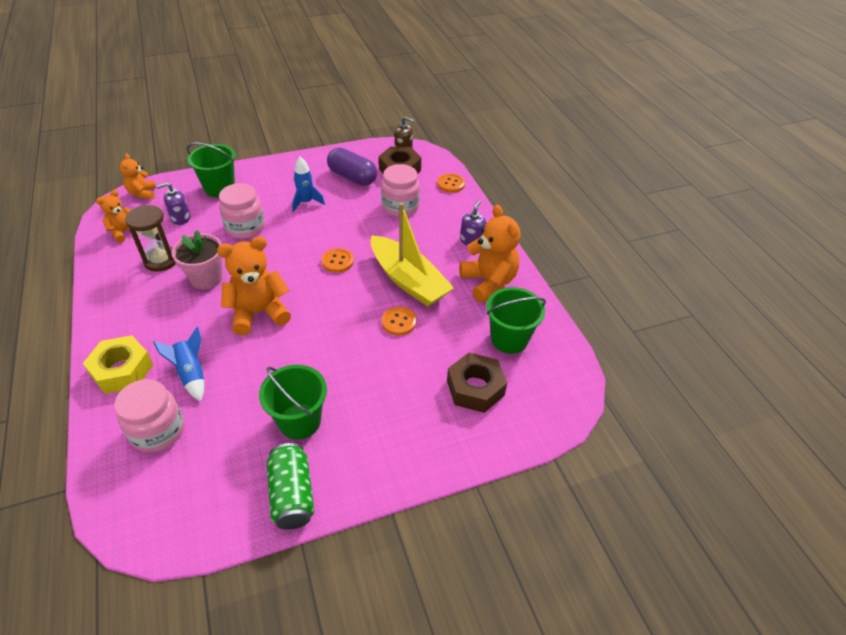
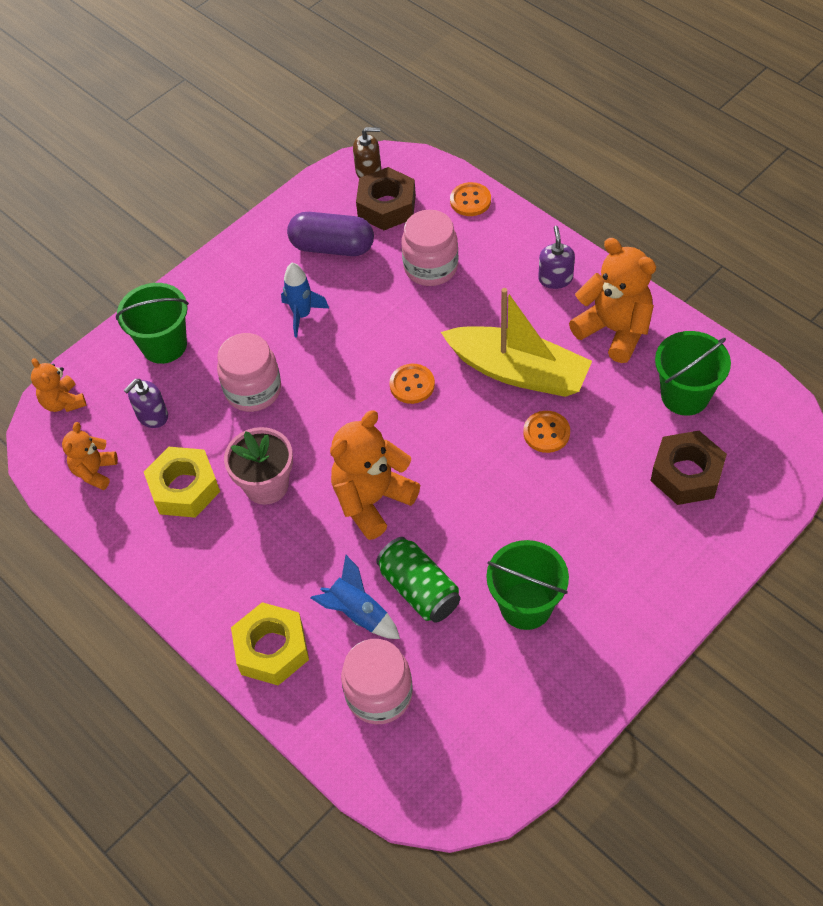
camera: 20 degrees left, 10 degrees up
brown hourglass [125,205,176,272] -> yellow nut [144,447,220,518]
green can [267,443,314,530] -> green can moved to [376,537,460,623]

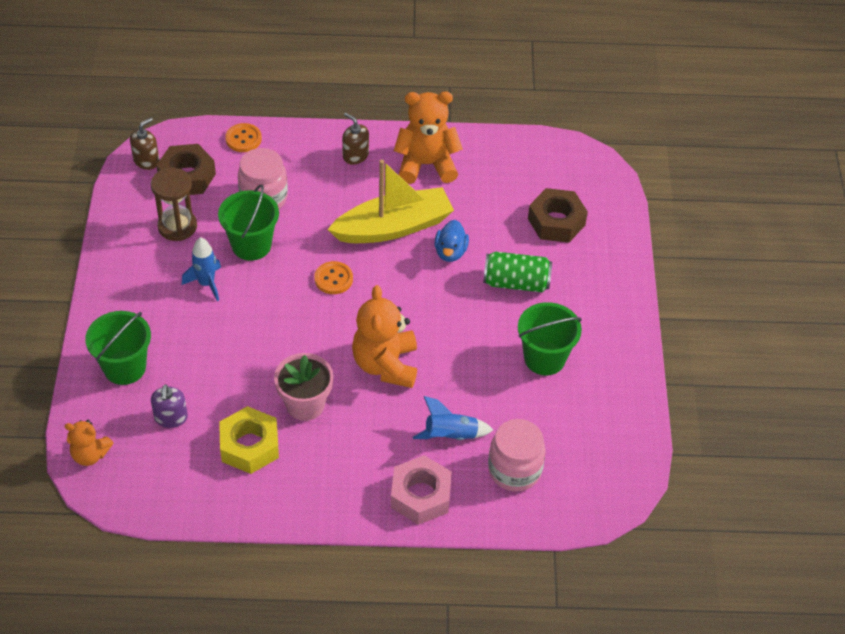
camera: 50 degrees left, 5 degrees down
orange teddy bear [62,422,118,490] -> none
pink jar [217,333,281,412] -> none
yellow nut [231,602,309,686] -> pink nut [391,455,452,525]
purple capsule [287,212,374,256] -> brown hourglass [151,167,197,241]
green can [376,537,460,623] -> green can moved to [483,252,552,293]
orange button [523,411,570,453] -> blue duck [434,220,469,262]
purple soap dispenser [538,226,575,289] -> brown soap dispenser [342,113,369,165]
green bucket [655,331,731,416] -> green bucket moved to [218,184,279,261]

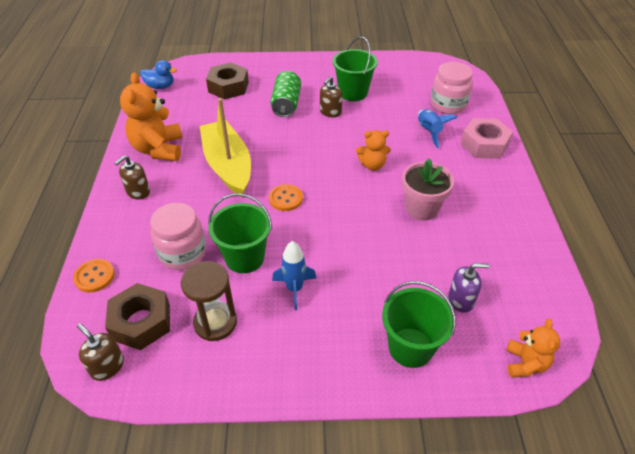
camera: 90 degrees left, 5 degrees down
yellow nut [219,406,279,474] -> none
orange teddy bear [352,285,417,388] -> orange teddy bear [356,130,391,171], size x0.57
blue duck [434,220,469,262] -> blue duck moved to [140,60,177,89]
none -> brown soap dispenser [320,76,342,117]

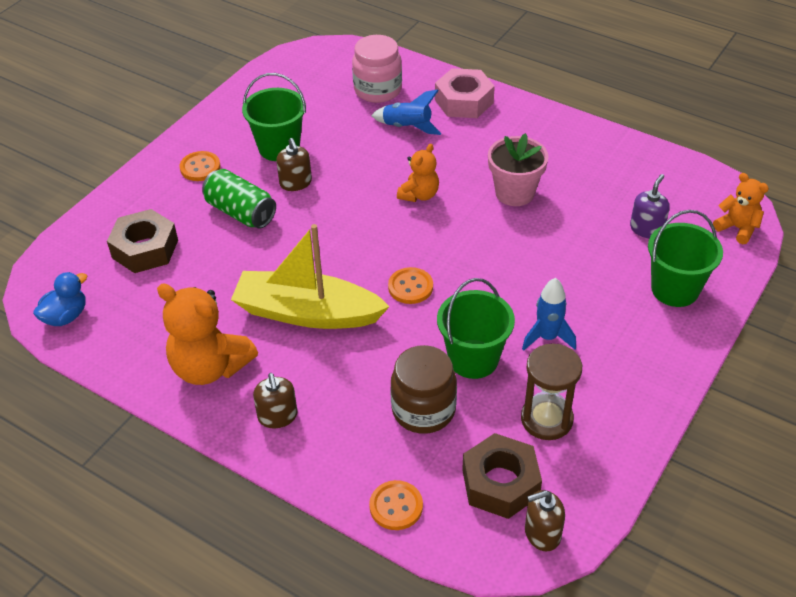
camera: 55 degrees left, 0 degrees up
pink jar [150,203,206,270] -> brown jar [390,345,457,434]
none -> orange button [179,151,221,181]

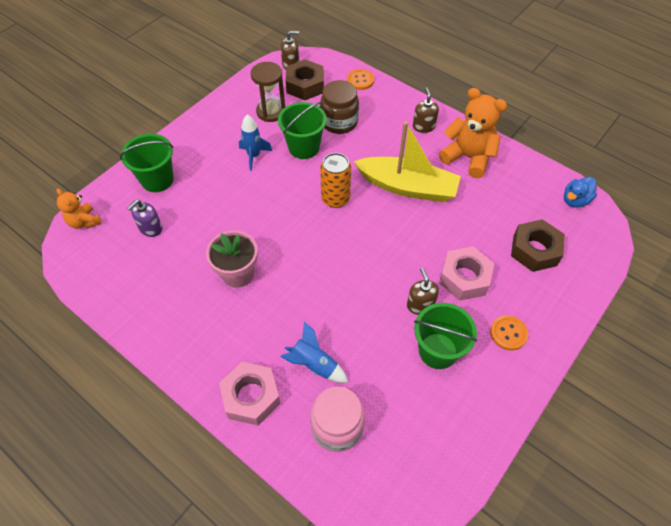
camera: 175 degrees left, 10 degrees up
green can [202,169,276,229] -> pink nut [439,246,494,301]
orange button [388,267,433,304] -> orange can [320,153,351,208]
orange teddy bear [397,144,439,202] -> none

